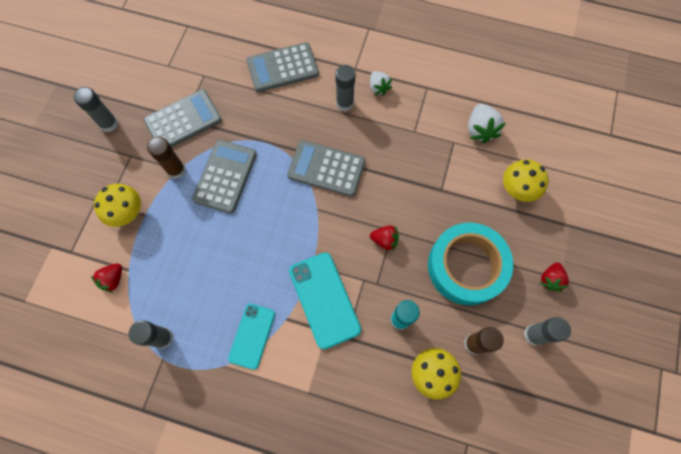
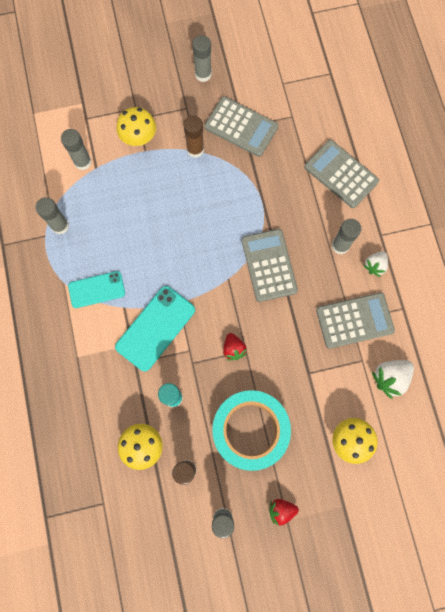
camera: 60 degrees right, 5 degrees up
red strawberry [91,263,122,293] -> grey glue stick [61,129,92,170]
grey calculator [192,140,257,214] -> grey calculator moved to [316,292,395,349]

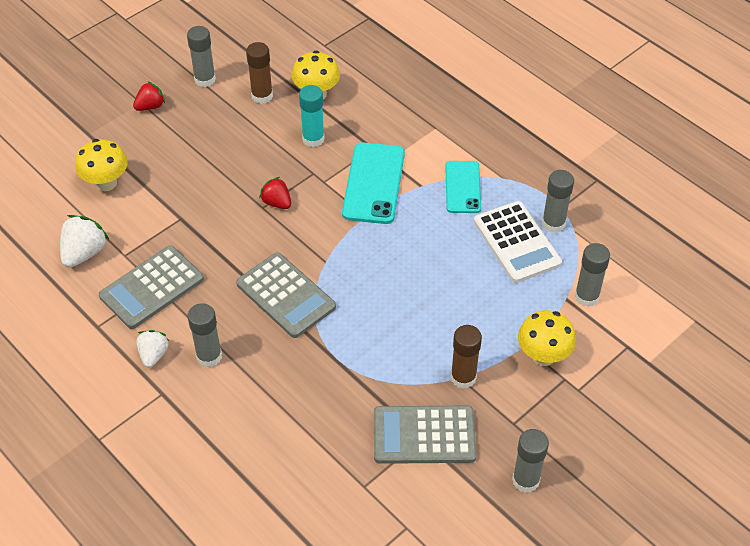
camera: 150 degrees right, 25 degrees down
turquoise phone [68,271,125,308] -> turquoise phone turned 45 degrees counterclockwise [445,161,481,213]
turquoise tape [212,390,291,471] -> none
grey calculator [304,140,379,208] -> none
none -> white calculator [474,201,562,283]

